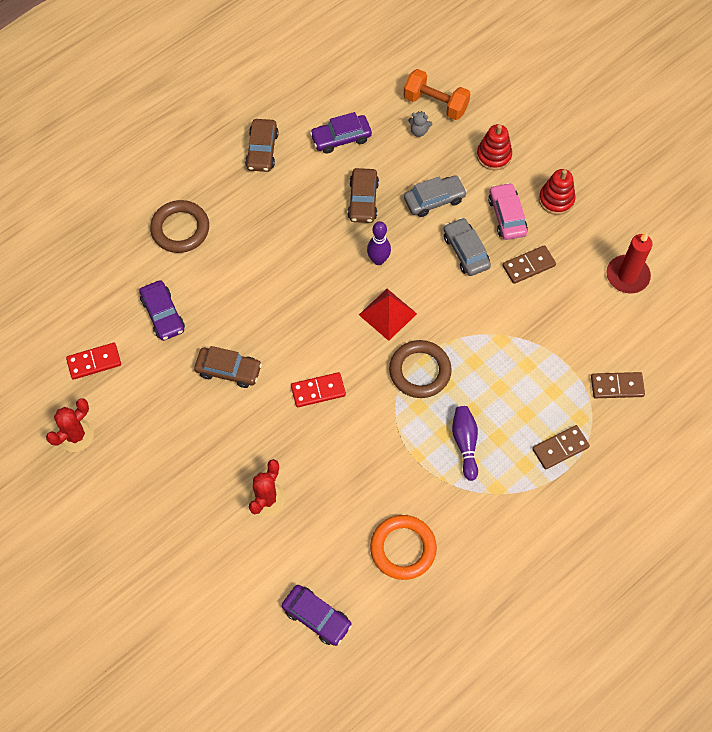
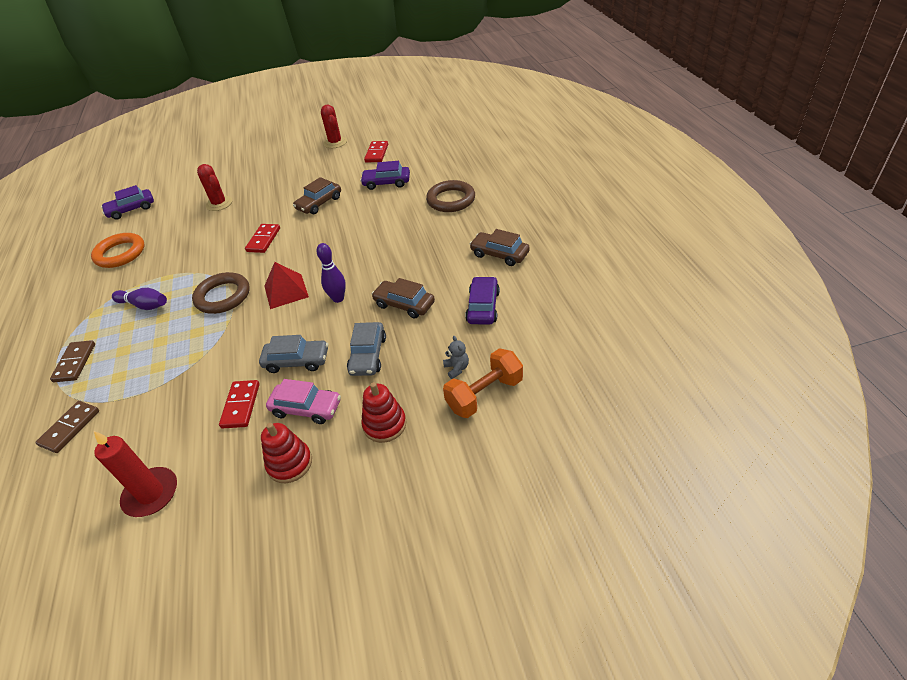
camera: 120 degrees right, 20 degrees down
grey teddy bear [408,111,433,137] -> grey teddy bear turned 120 degrees clockwise [443,336,469,379]
brown domino [503,245,556,284] -> red domino [219,380,260,429]

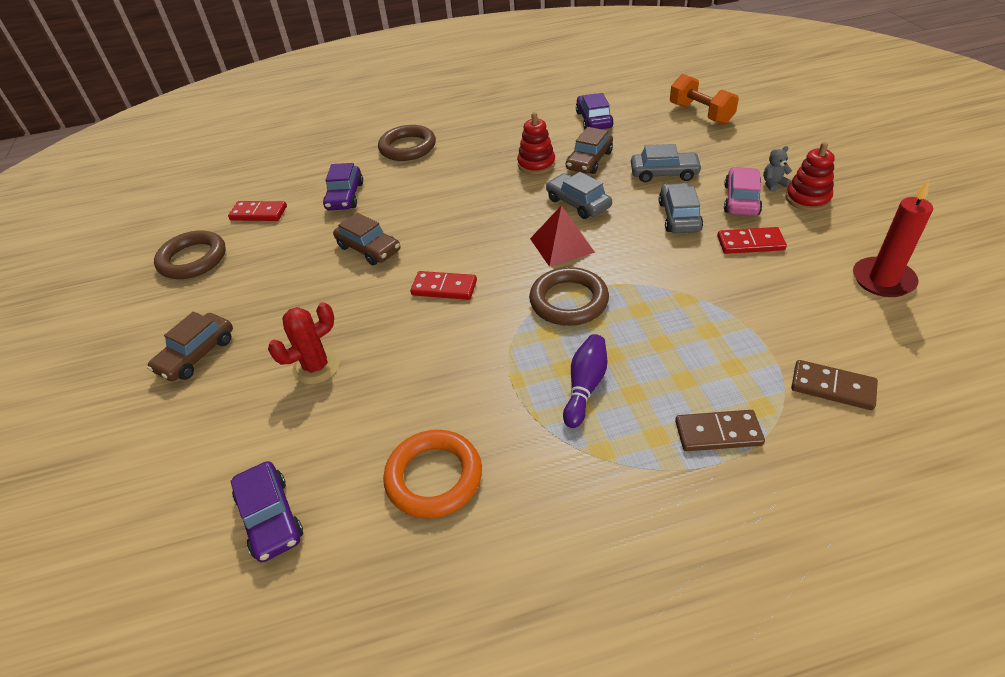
camera: 90 degrees left, 0 degrees up
purple bowling pin [317,243,346,303] -> grey car [546,172,612,219]
red cactus [321,104,347,148] -> brown ring [154,230,226,279]
red stacking toy [361,382,407,443] -> red stacking toy moved to [517,112,555,175]
grey teddy bear [443,336,469,379] -> grey teddy bear moved to [763,146,792,192]
purple car [465,276,500,325] -> purple car turned 75 degrees clockwise [576,93,614,129]
brown car [470,229,530,266] -> brown car moved to [147,312,233,381]

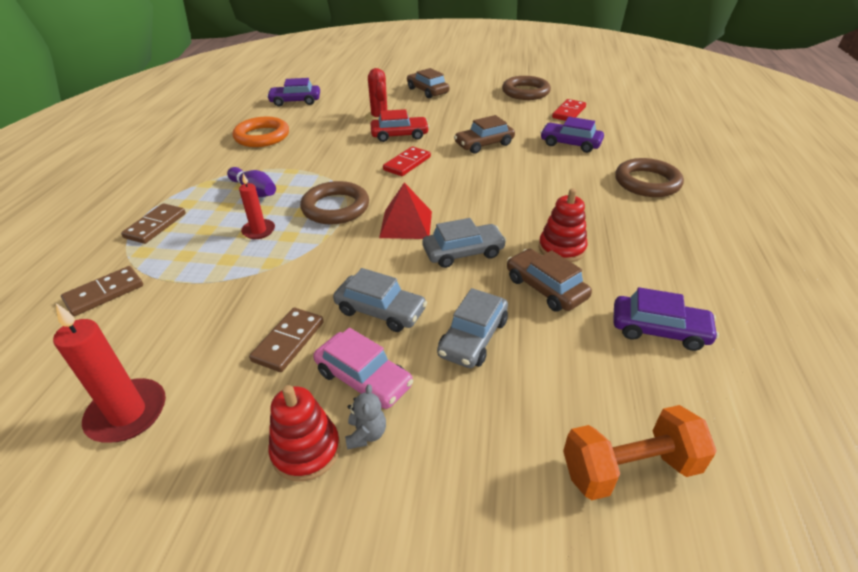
camera: 110 degrees right, 5 degrees down
red domino [717,227,787,254] -> brown domino [249,308,324,372]
none -> red candle [239,174,275,239]
none -> red car [370,109,429,142]

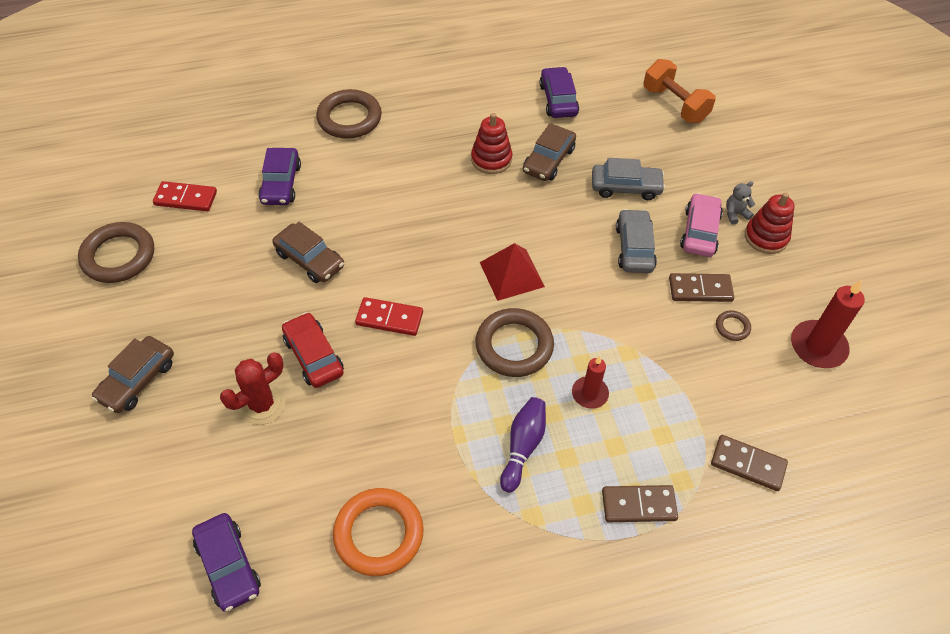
camera: 115 degrees left, 15 degrees up
grey car [423,218,507,268] -> none
none -> brown ring [716,311,751,341]

